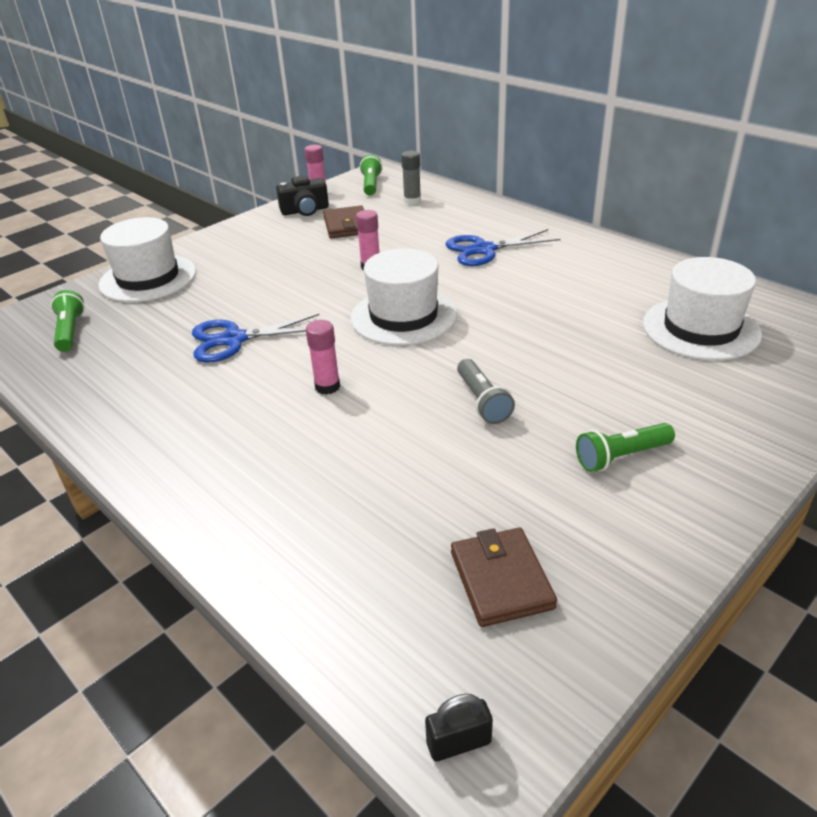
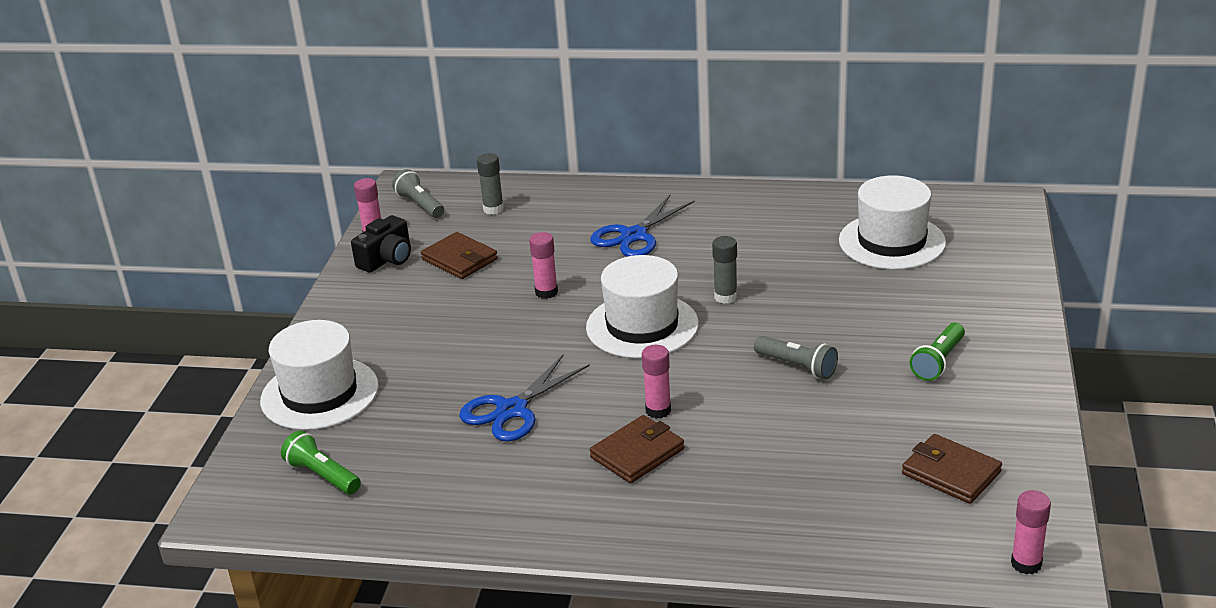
camera: 35 degrees left, 5 degrees down
green flashlight [360,155,382,195] -> grey flashlight [392,169,444,218]
black padlock [425,694,493,762] -> pink glue stick [1011,490,1051,574]
none -> brown wallet [590,415,684,483]
none -> grey glue stick [712,236,737,304]

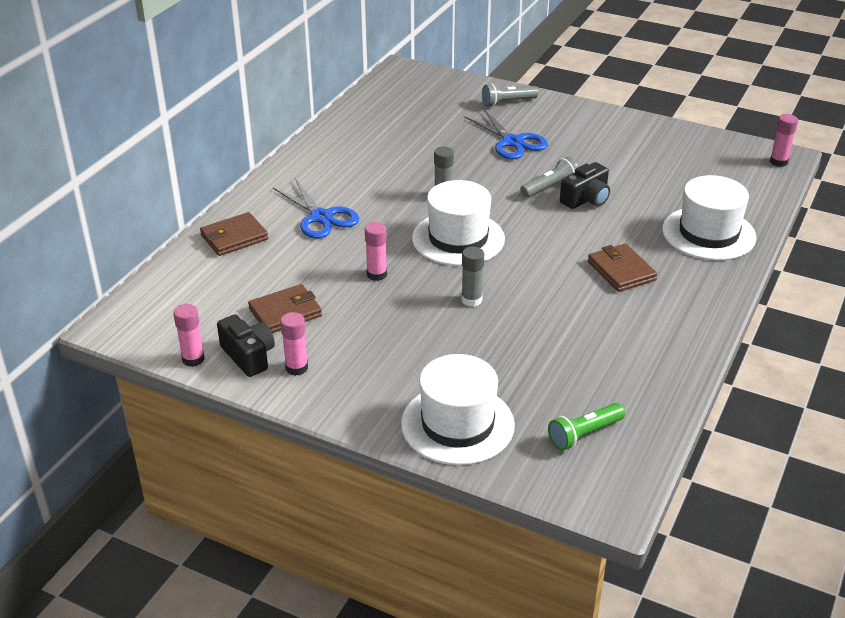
camera: 75 degrees left, 5 degrees up
grey flashlight [392,169,444,218] -> grey flashlight moved to [482,83,539,107]
blue scissors [459,355,590,442] -> blue scissors moved to [464,109,548,160]
grey glue stick [477,153,504,215] -> grey glue stick moved to [461,247,484,307]
pink glue stick [642,345,671,419] -> pink glue stick moved to [280,312,308,376]
white hat [839,175,946,270] -> white hat moved to [662,175,757,260]
brown wallet [902,434,1002,504] -> brown wallet moved to [200,212,268,256]
green flashlight [910,323,965,381] -> none
none -> black camera [560,162,610,209]

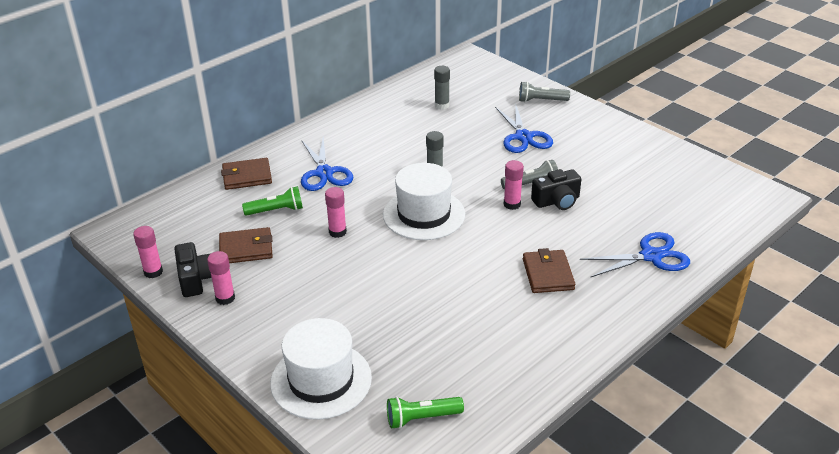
camera: 20 degrees right, 0 degrees up
grey glue stick [461,247,484,307] -> grey glue stick moved to [434,66,450,110]
white hat [662,175,757,260] -> blue scissors [580,232,690,278]
pink glue stick [770,114,798,167] -> pink glue stick moved to [504,160,524,210]
none -> green flashlight [242,186,303,216]

